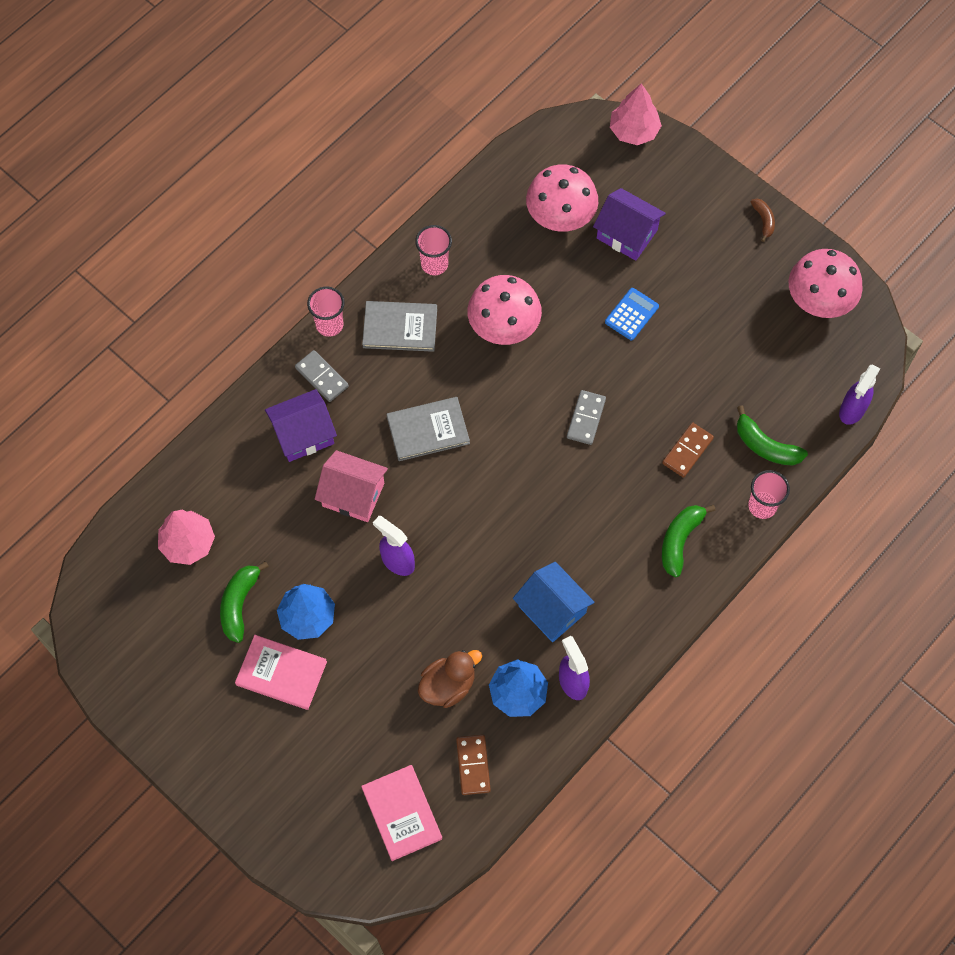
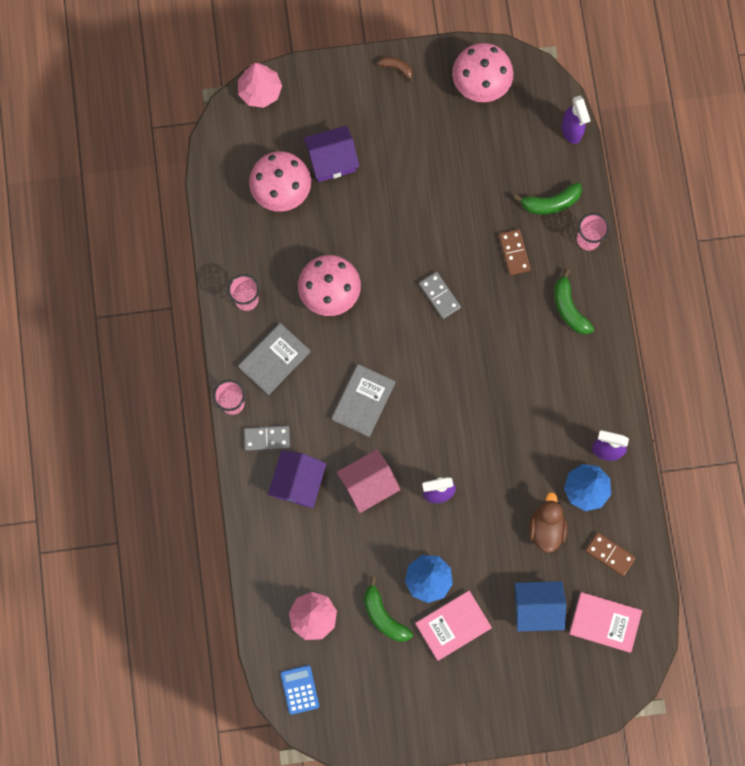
camera: 50 degrees left, 10 degrees up
blue house [513,562,594,642] -> blue house moved to [515,581,566,632]
blue calculator [605,288,659,340] -> blue calculator moved to [280,665,319,715]

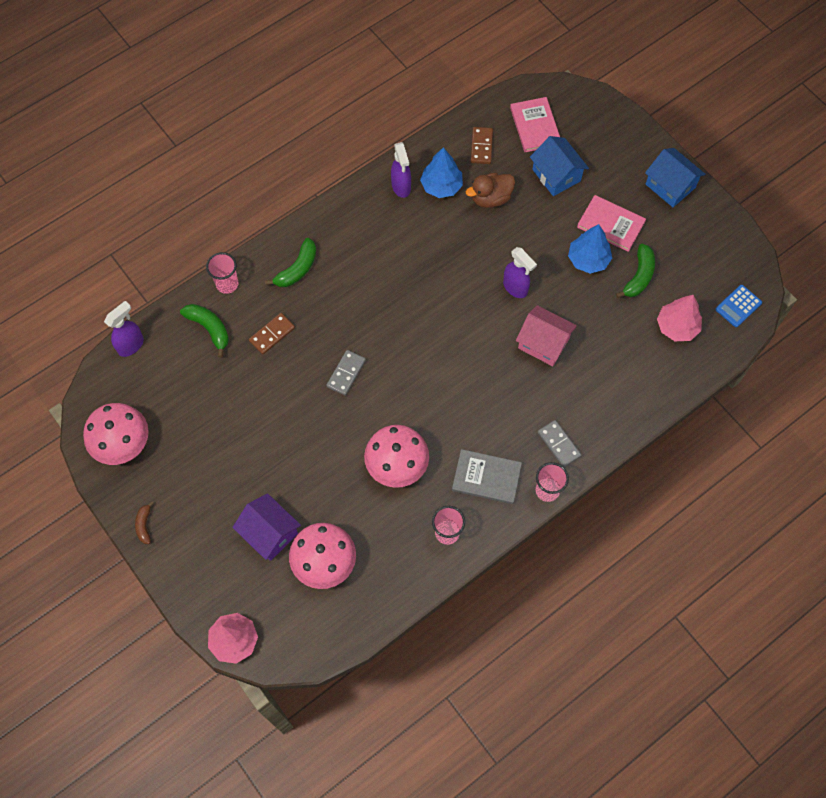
camera: 120 degrees left, 10 degrees down
purple house [268,451,327,508] -> none
grey book [331,364,396,437] -> none
none -> blue house [645,148,706,207]

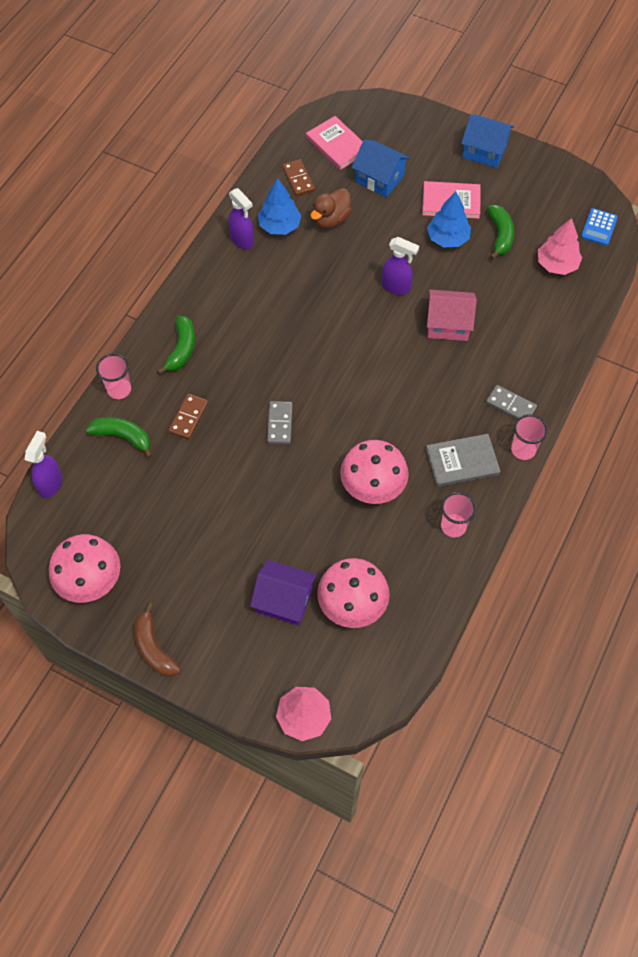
camera: 25 degrees left, 5 degrees down
brown banana [135,501,154,544] -> brown banana [134,603,181,677], size x1.65

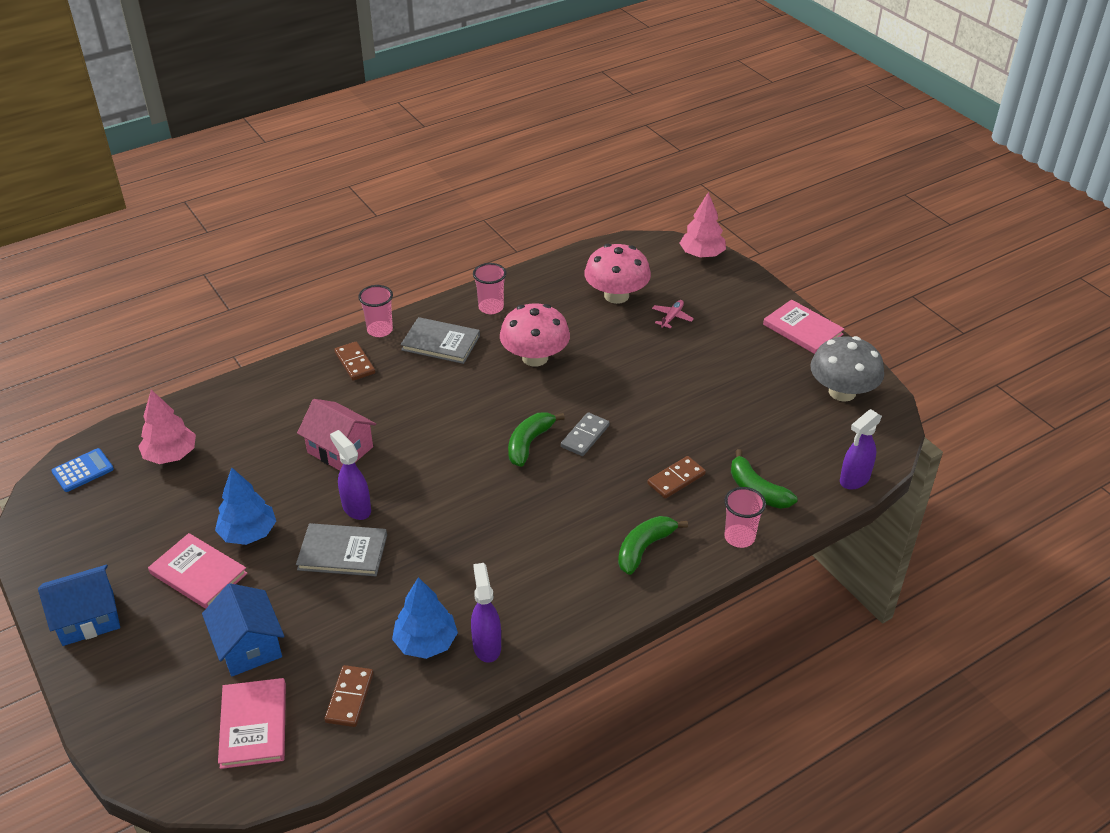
camera: 150 degrees left, 20 degrees down
pink mushroom [49,534,120,603] -> grey mushroom [810,336,884,402]
brown banana [134,603,181,677] -> pink book [763,299,844,354]
purple house [250,560,317,626] -> pink plane [652,300,694,329]
brown duck [311,188,352,229] -> none
blue house [461,115,514,168] -> blue house turned 75 degrees counterclockwise [38,565,120,646]
grey domino [486,385,537,419] -> brown domino [334,342,375,381]
green banana [487,205,514,260] -> green banana moved to [508,412,565,467]
none -> grey book [296,523,387,576]

